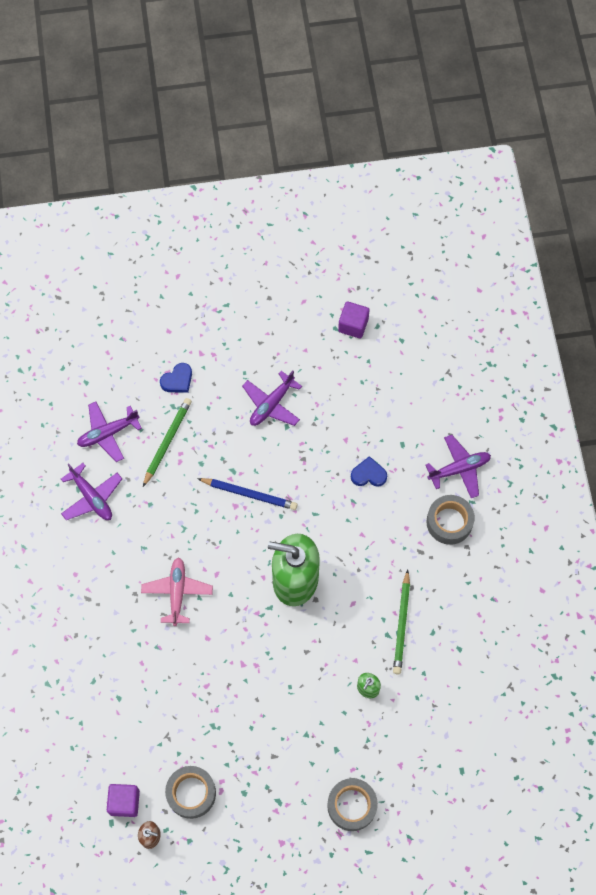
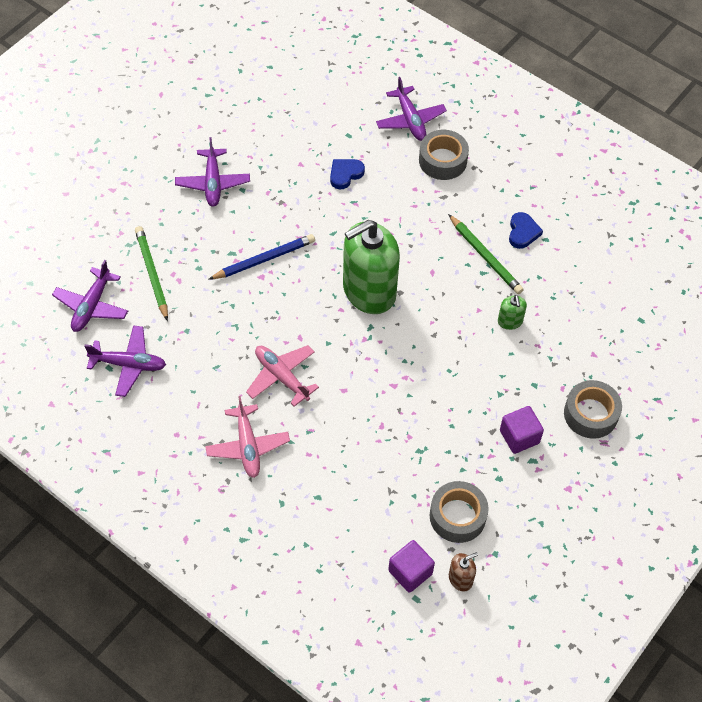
camera: 45 degrees left, 10 degrees down
blue heart [160,363,192,393] -> blue heart moved to [509,212,543,249]
purple cube [338,301,370,338] -> purple cube moved to [500,406,544,454]
purple plane [426,435,491,498] -> purple plane turned 135 degrees clockwise [376,77,447,141]
none -> pink plane [205,396,290,478]

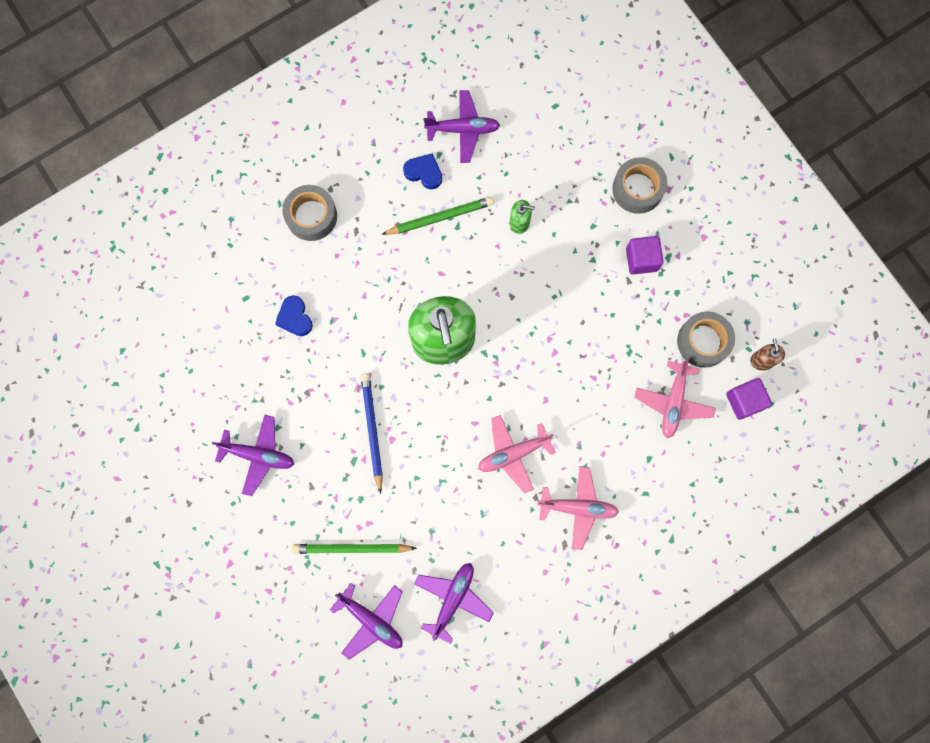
camera: 70 degrees left, 20 degrees up
purple plane [376,77,447,141] -> purple plane moved to [424,90,500,163]
none -> pink plane [634,358,716,438]

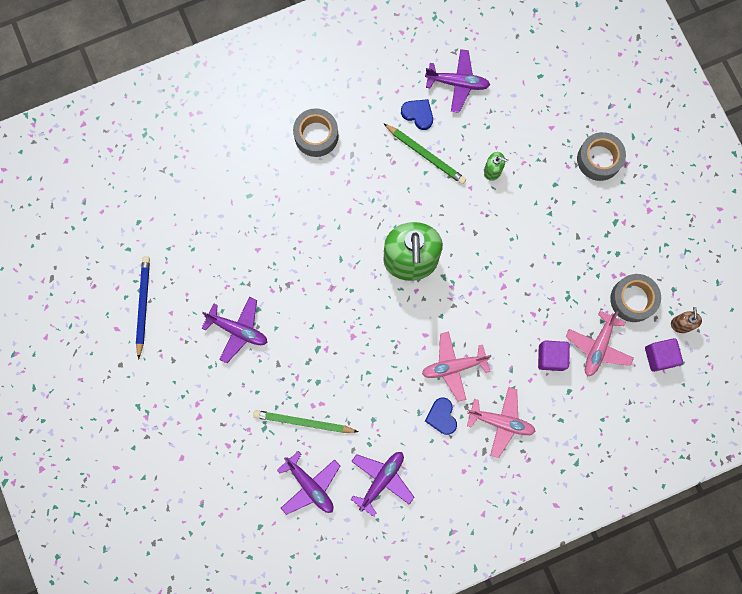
camera: 10 degrees right, 0 degrees up
blue heart [275,295,313,336] -> blue heart moved to [425,397,457,435]
blue pencil [361,373,383,494] -> blue pencil moved to [136,256,150,360]
green pencil [381,197,494,235] -> green pencil turned 45 degrees clockwise [383,123,466,185]
purple cube [626,236,664,275] -> purple cube moved to [538,340,570,371]

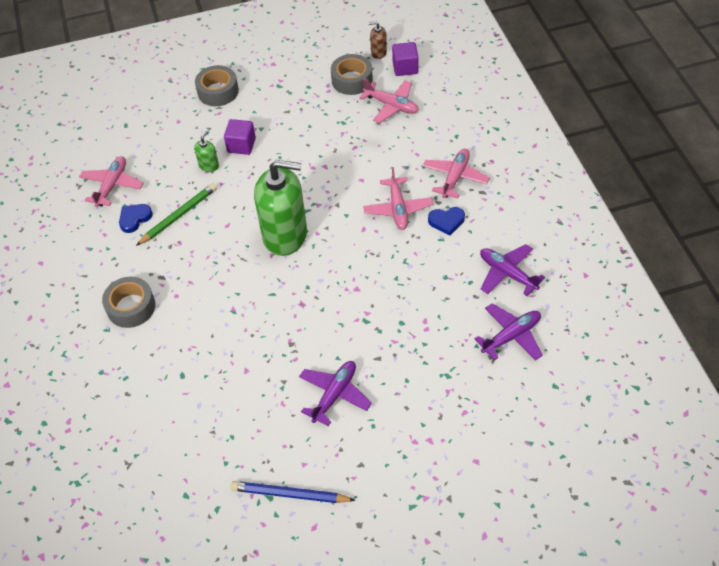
camera: 80 degrees left, 25 degrees down
green pencil [253,410,359,433] -> none
purple plane [425,49,490,113] -> pink plane [79,156,144,207]
purple cube [538,340,570,371] -> purple cube moved to [224,119,256,155]

